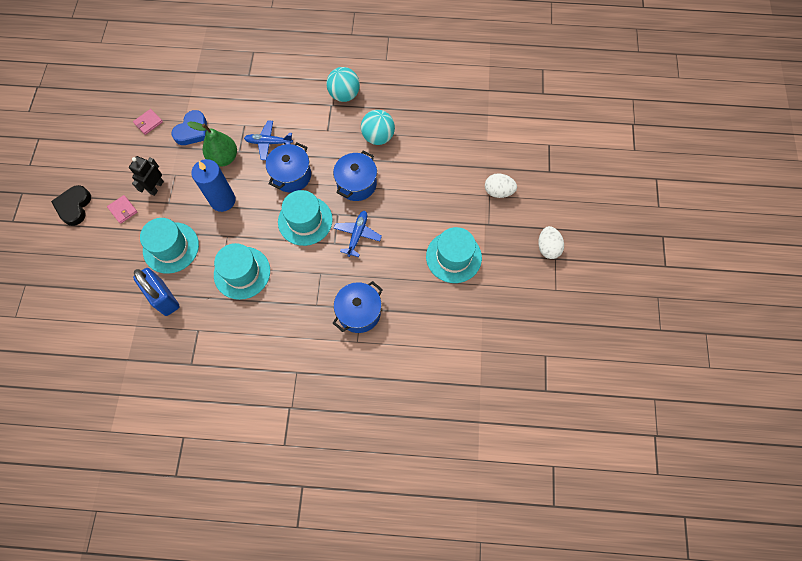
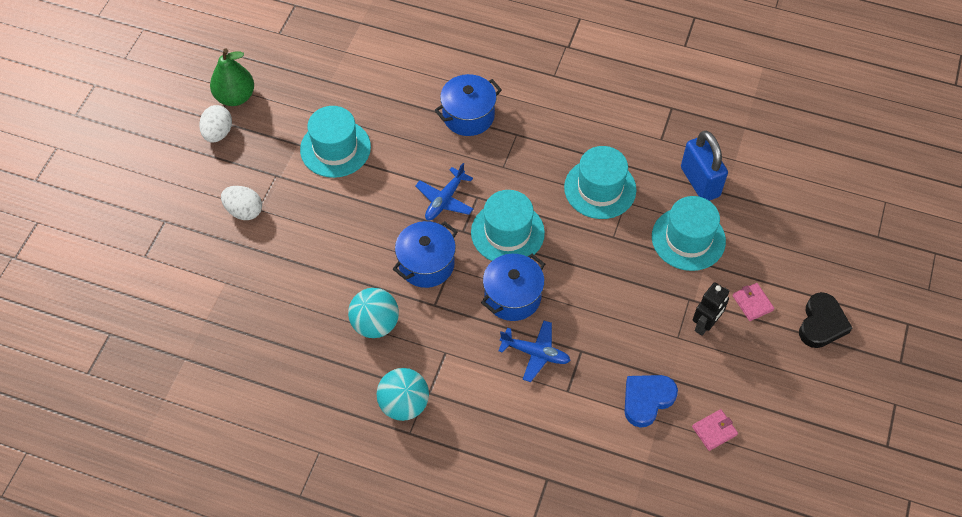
camera: 165 degrees left, 10 degrees down
green pear [187,122,237,167] -> green pear moved to [210,49,254,106]
blue candle [191,159,236,212] -> none

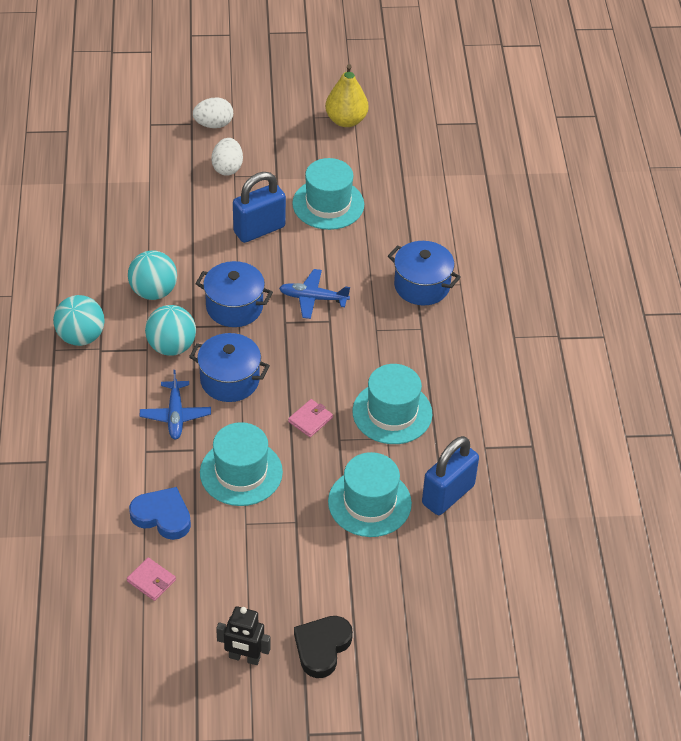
camera: 65 degrees right, 10 degrees down
white egg [199,105,232,143] -> white egg moved to [193,97,233,128]
green pear [210,49,254,106] -> yellow pear [325,64,368,127]
turquoise hat [471,190,545,261] -> turquoise hat moved to [200,422,283,506]
black robot [693,282,730,336] -> black robot moved to [216,606,270,665]
pink wallet [733,283,774,321] -> pink wallet moved to [288,399,333,437]
black heart [799,292,852,348] -> black heart turned 120 degrees clockwise [294,616,353,678]
none -> turquoise ball [145,305,196,356]
none -> blue padlock [233,172,286,243]

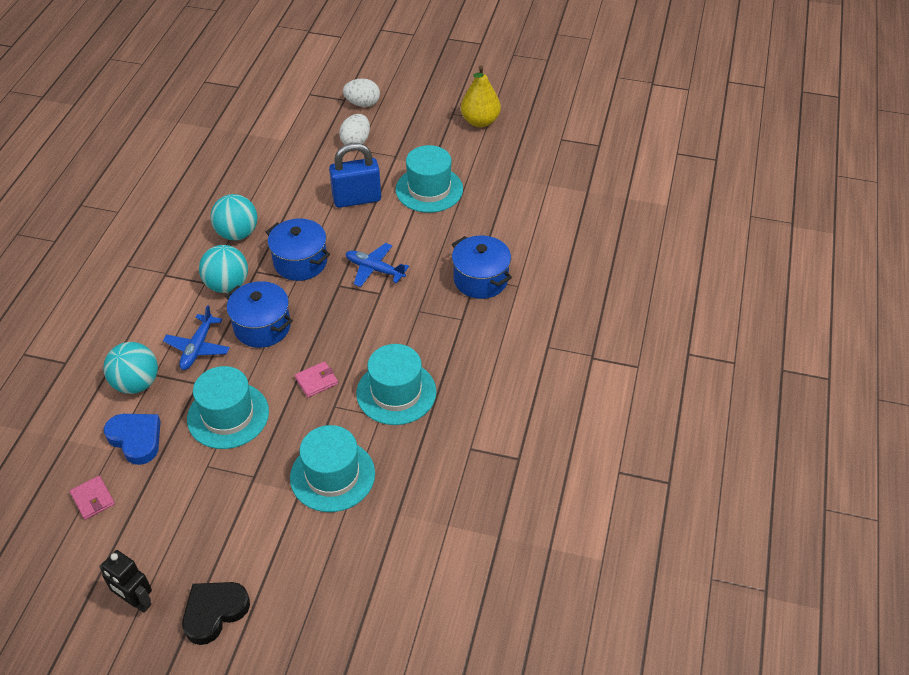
camera: 20 degrees right, 0 degrees up
turquoise ball [53,295,105,346] -> turquoise ball moved to [103,342,158,394]
blue padlock [422,436,479,515] -> none

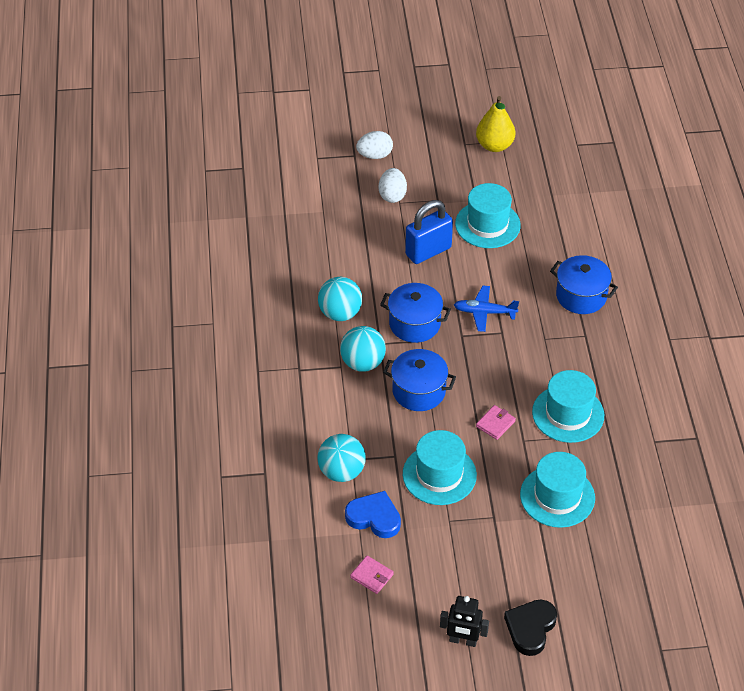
camera: 20 degrees left, 0 degrees up
blue plane [163,305,230,370] -> none

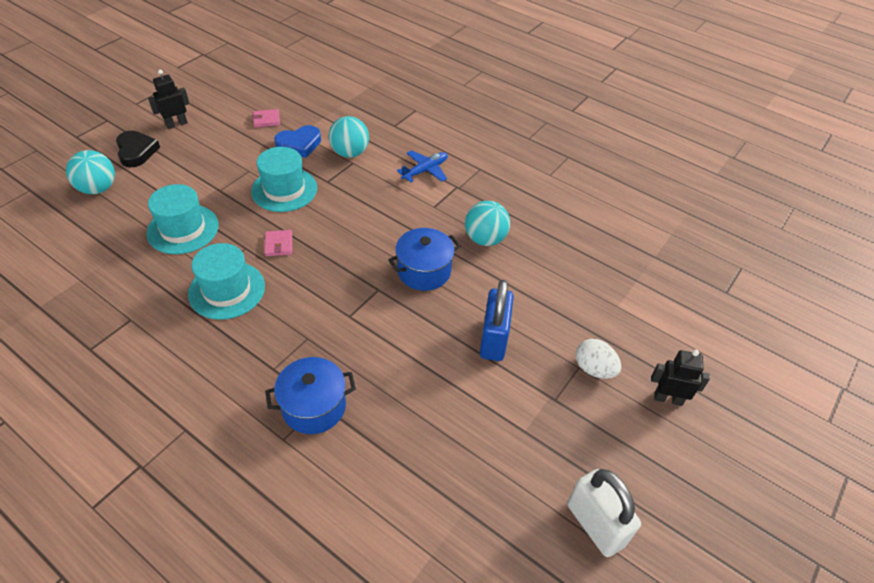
camera: 130 degrees right, 0 degrees up
turquoise ball [340,326,386,372] -> turquoise ball moved to [66,150,115,194]
white egg [356,131,393,159] -> black robot [651,349,710,406]
blue pot [383,349,456,411] -> none
blue plane [454,286,519,332] -> blue plane moved to [397,150,448,183]
turquoise hat [455,183,521,248] -> none
yellow pear [476,96,516,152] -> white padlock [567,469,641,557]

